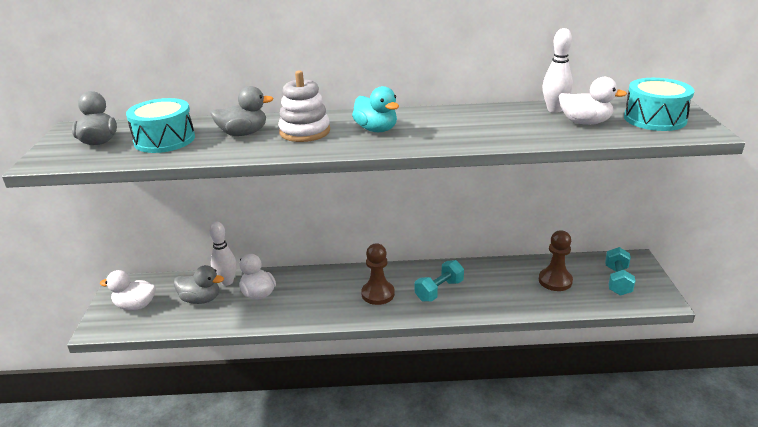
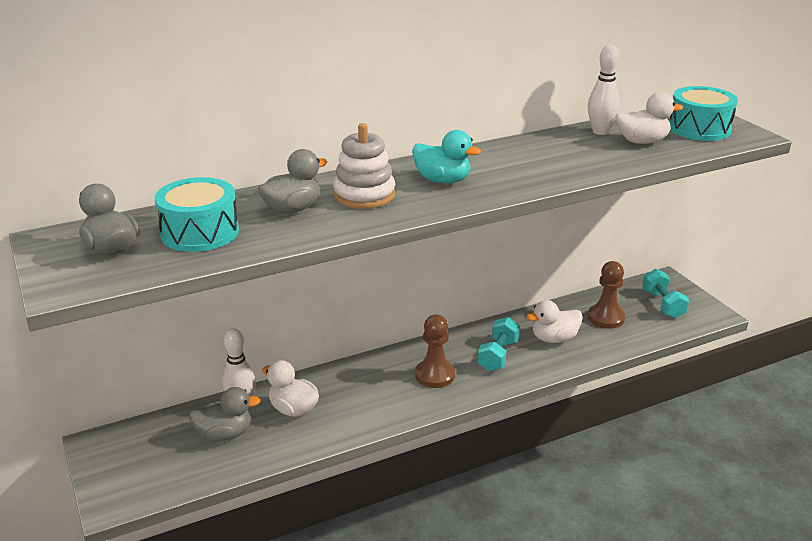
camera: 25 degrees left, 0 degrees up
white duck [100,270,156,310] -> white duck moved to [526,300,583,343]

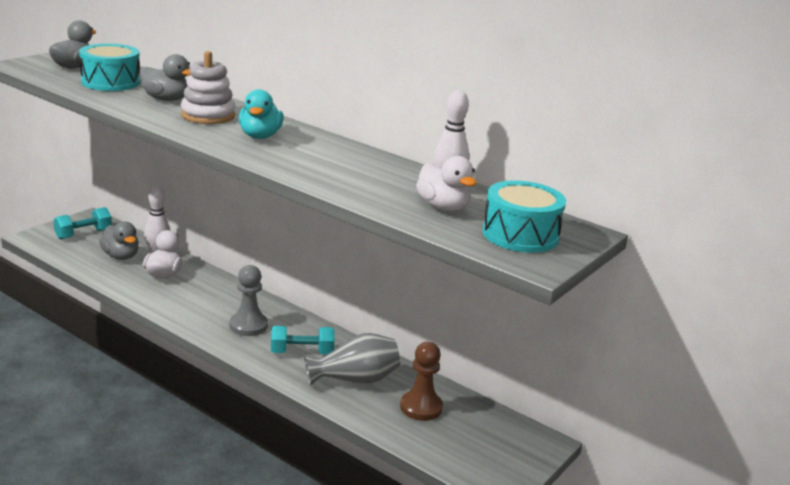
camera: 60 degrees right, 5 degrees down
brown pawn [415,315,455,388] -> grey pawn [229,265,268,336]
white duck [526,300,583,343] -> grey vase [304,333,400,386]
turquoise dumbbell [642,269,689,319] -> turquoise dumbbell moved to [53,207,112,239]

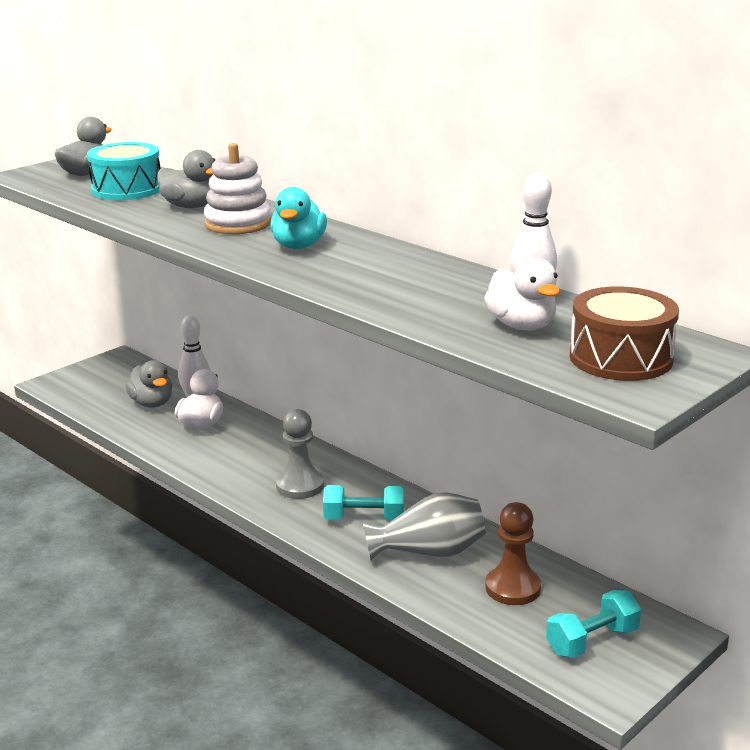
camera: 10 degrees right, 0 degrees up
turquoise dumbbell [53,207,112,239] -> turquoise dumbbell moved to [546,590,641,658]
turquoise drum [482,180,566,253] -> brown drum [570,286,679,381]

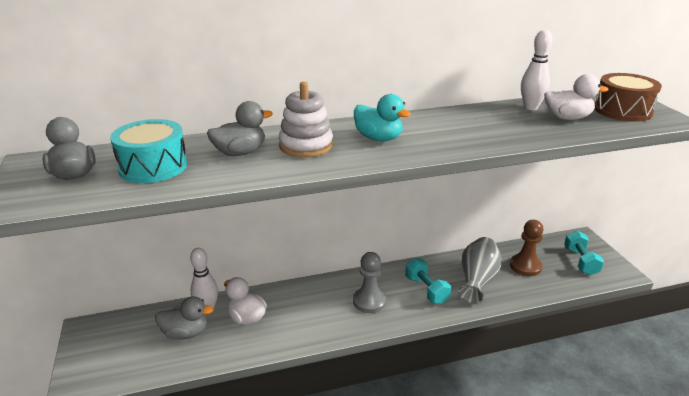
camera: 60 degrees left, 5 degrees up
turquoise dumbbell [323,485,404,520] -> turquoise dumbbell turned 60 degrees counterclockwise [405,258,451,304]

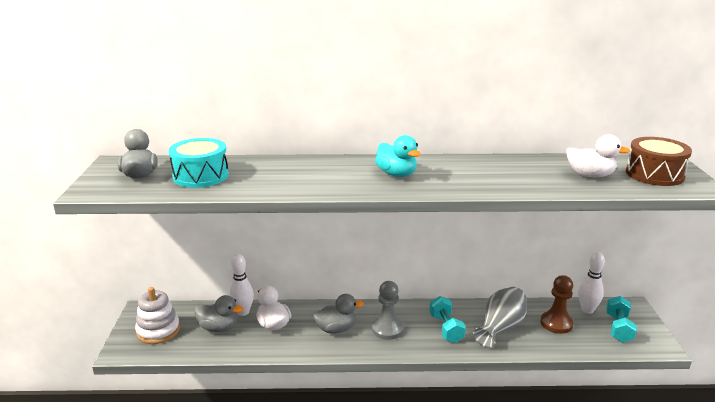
camera: 15 degrees right, 5 degrees down
grey duck [207,101,273,156] -> grey duck moved to [313,294,364,334]
white stacking toy [279,82,333,158] -> white stacking toy moved to [135,287,180,344]
white bowling pin [521,30,552,110] -> white bowling pin moved to [578,252,605,314]

